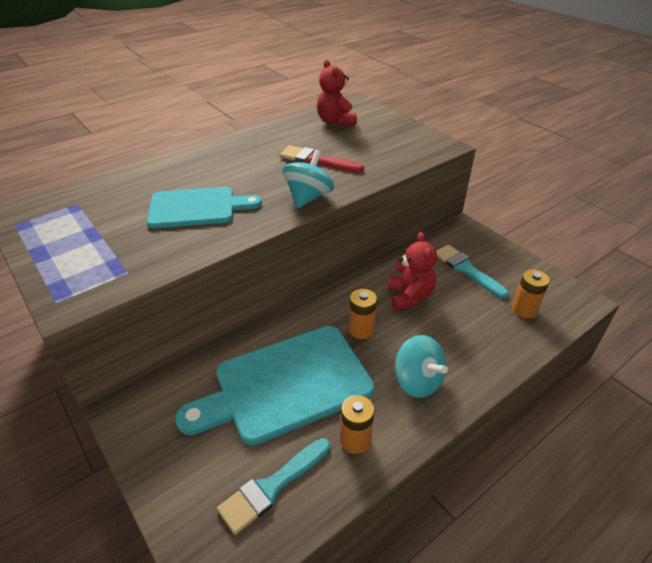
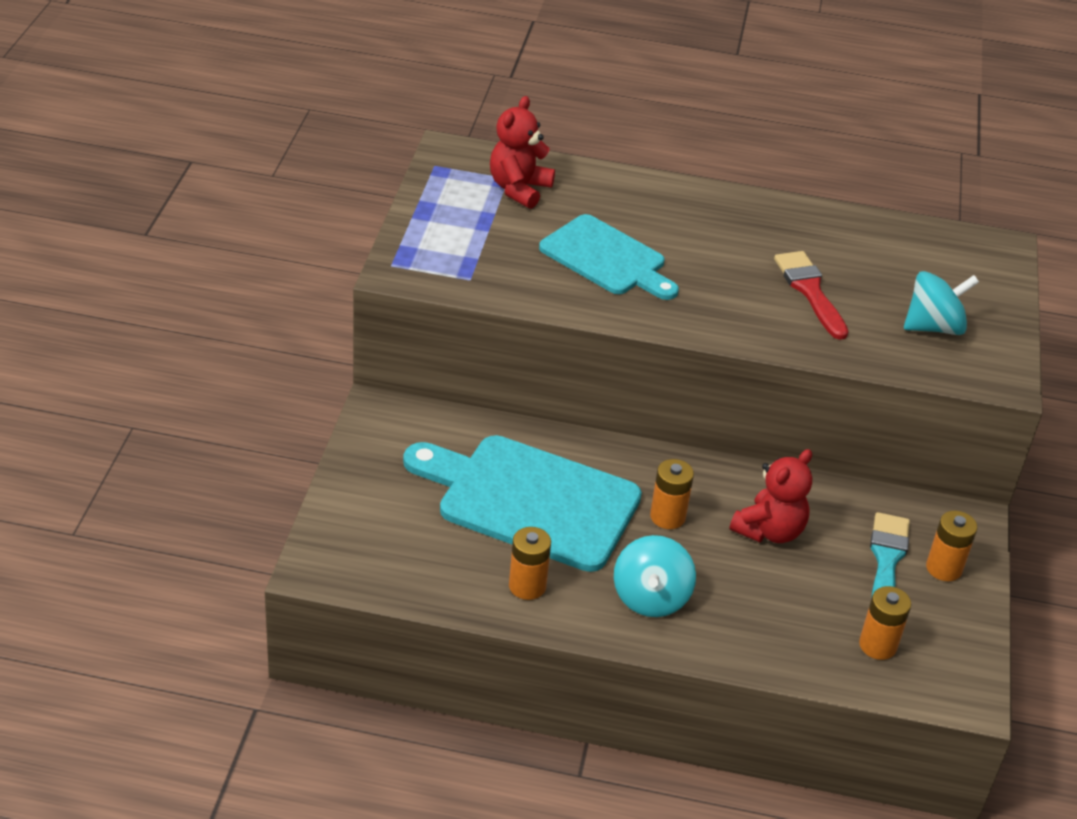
camera: 45 degrees right, 0 degrees up
turquoise brush [217,438,330,535] -> none
turquoise spinning top [283,150,334,208] -> turquoise spinning top moved to [904,271,979,335]
red teddy bear [317,60,357,126] -> red teddy bear moved to [490,96,555,209]
none -> orange battery [926,511,978,581]

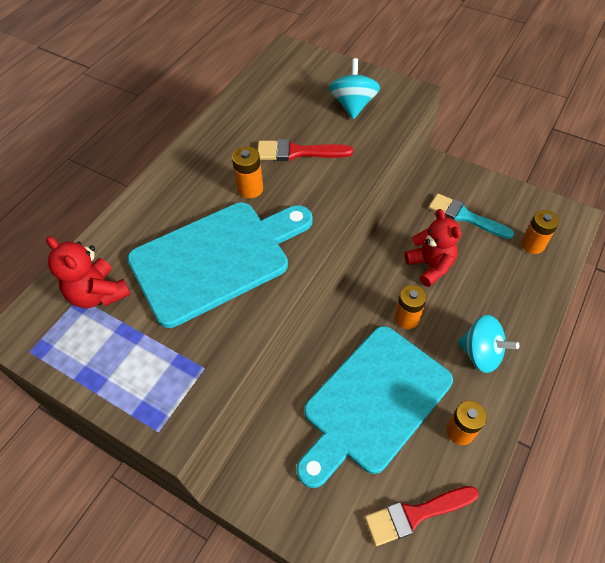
camera: 65 degrees left, 15 degrees up
turquoise cutting board [539,214,679,300] -> turquoise cutting board [127,202,313,328], size x1.53
orange battery [926,511,978,581] -> orange battery moved to [232,146,263,198]
none -> red brush [365,486,479,546]

